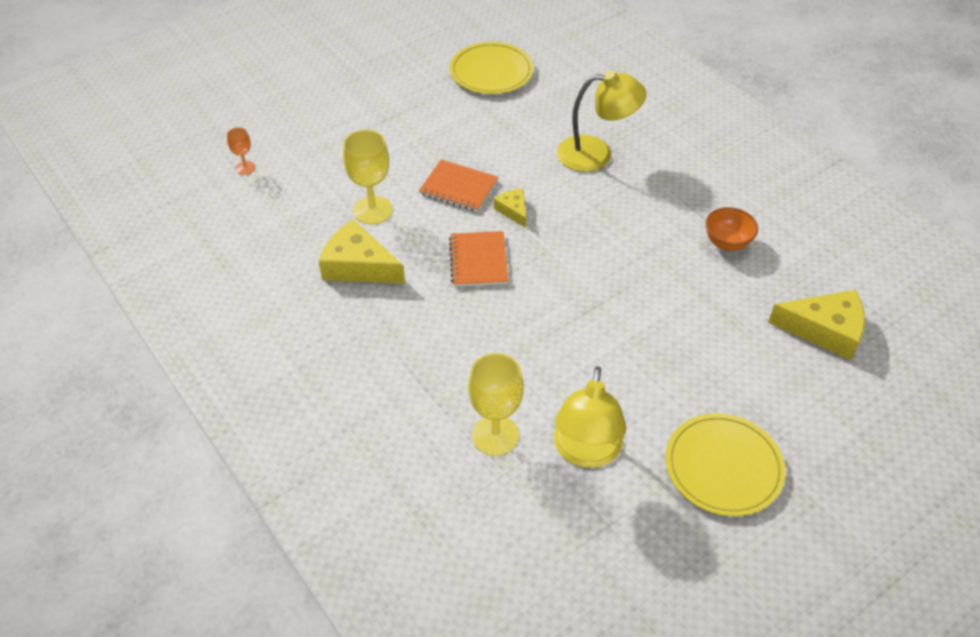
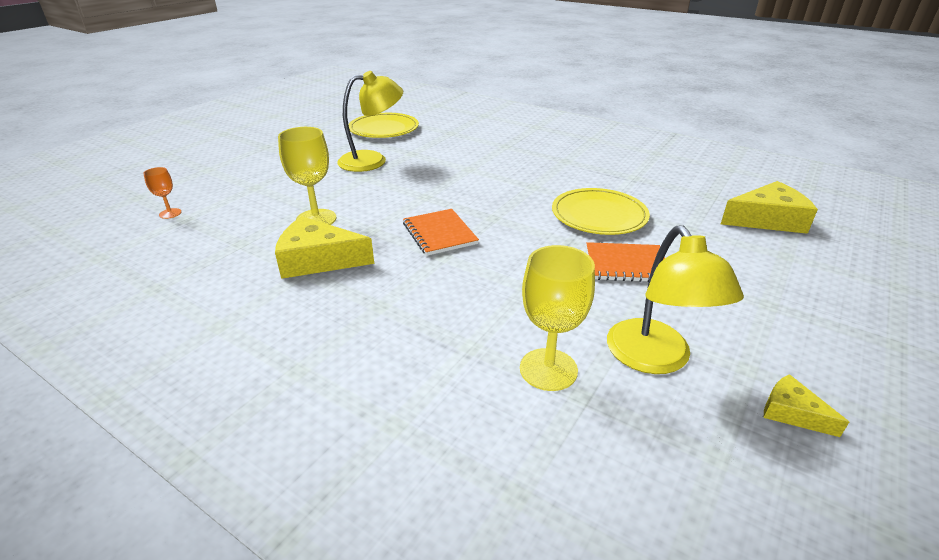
camera: 20 degrees left, 15 degrees down
orange notebook [419,159,498,212] -> orange notebook moved to [586,242,665,282]
yellow cheese [494,189,526,228] -> yellow cheese moved to [764,374,849,437]
yellow lamp [557,70,647,172] -> yellow lamp moved to [337,71,403,172]
yellow plate [666,413,786,516] -> yellow plate moved to [552,188,650,235]
orange bowl [705,207,758,251] -> none

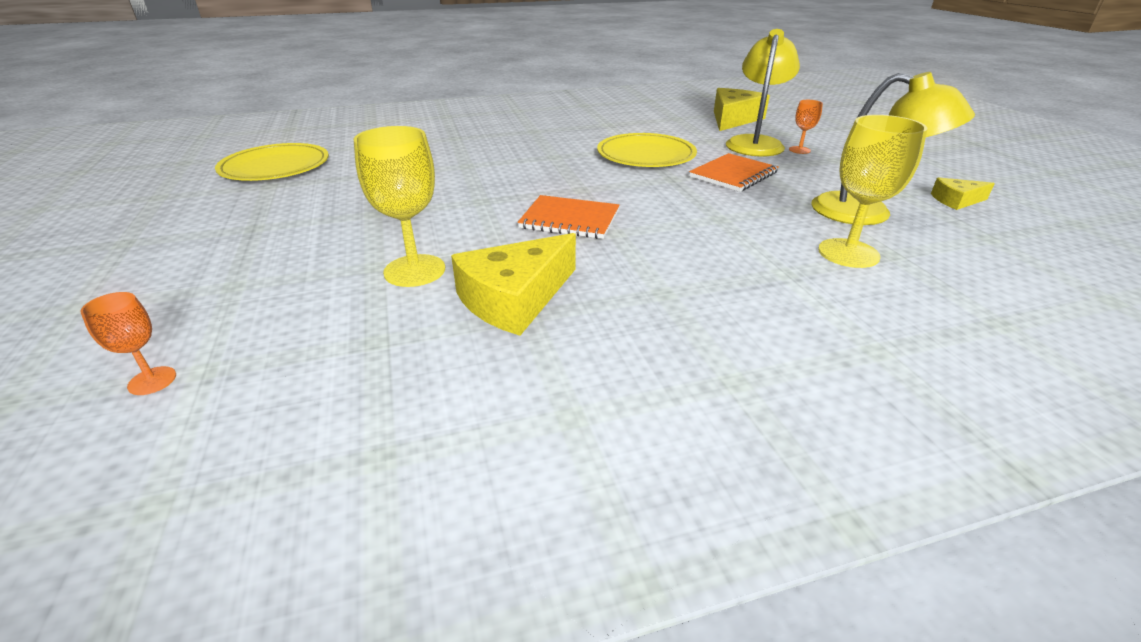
camera: 50 degrees left, 0 degrees up
yellow lamp [337,71,403,172] -> yellow lamp moved to [726,29,800,157]
none -> orange goblet [789,100,823,154]

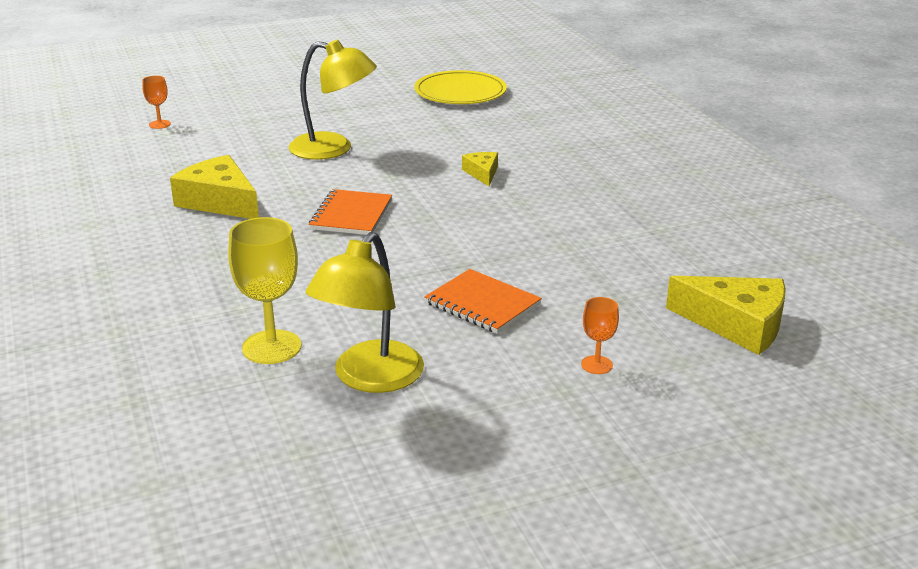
camera: 85 degrees right, 5 degrees down
yellow goblet [354,126,445,287] -> none
yellow plate [597,133,697,167] -> none
yellow lamp [726,29,800,157] -> yellow lamp moved to [289,40,377,160]
yellow cheese [931,177,995,210] -> yellow cheese moved to [462,152,498,186]

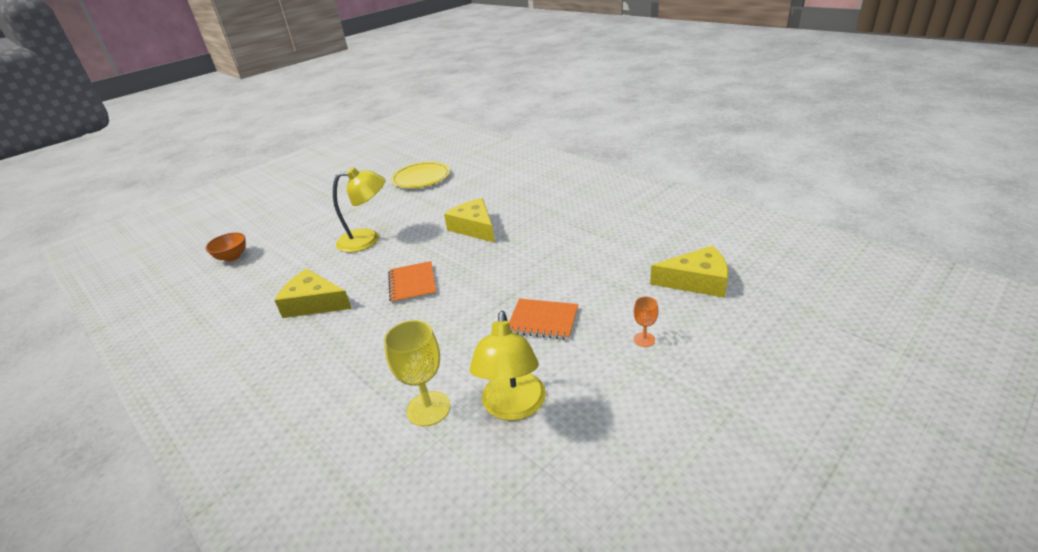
camera: 20 degrees left, 5 degrees up
orange goblet [142,76,171,129] -> orange bowl [205,232,246,262]
yellow cheese [462,152,498,186] -> yellow cheese [444,198,495,243], size x1.87

